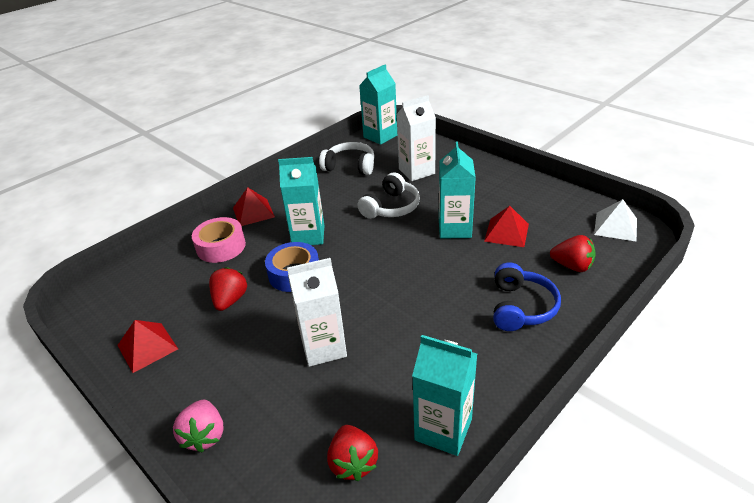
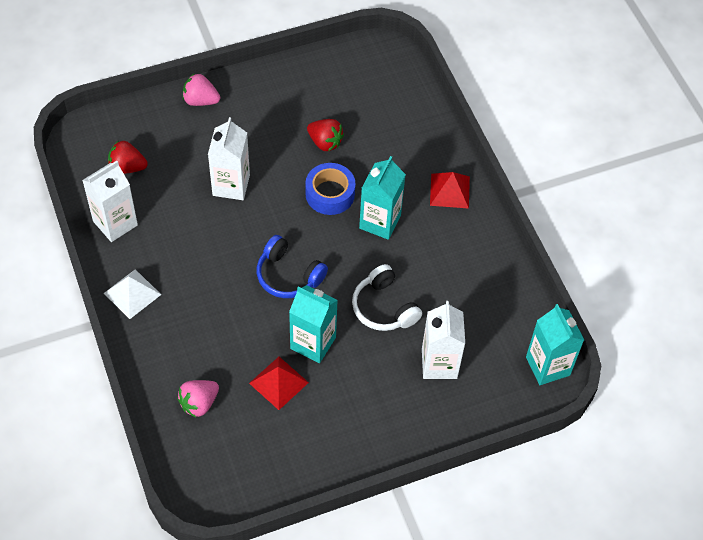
camera: 110 degrees right, 20 degrees up
red pyramid [117,320,178,373] -> none
pink tape [192,217,246,263] -> none
white headphones [319,142,375,175] -> none
turquoise carton [412,335,477,456] -> white carton [82,161,138,242]
blue headphones [493,263,561,331] -> blue headphones moved to [257,235,328,298]
red strawberry [550,235,596,272] -> pink strawberry [177,380,219,418]
white pyramid [594,199,637,242] -> white pyramid moved to [104,269,161,319]

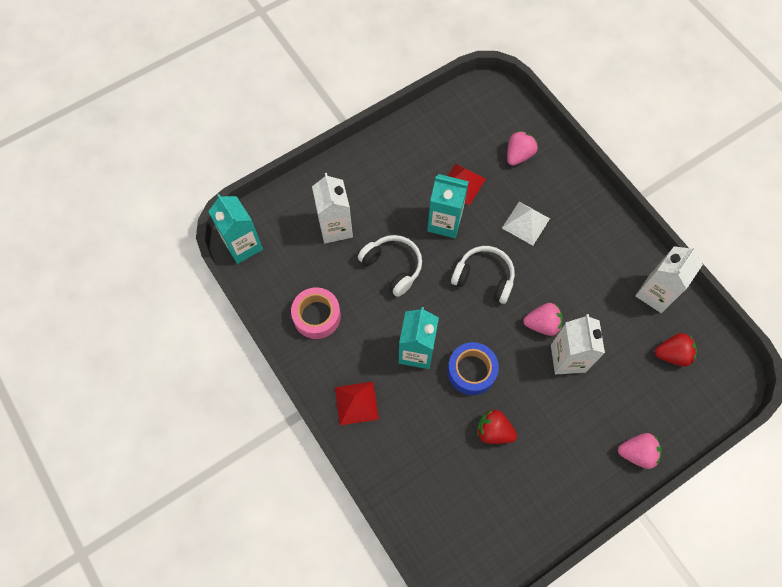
camera: 170 degrees right, 10 degrees up
white pyramid [104,269,161,319] -> white pyramid moved to [502,202,550,246]
blue headphones [257,235,328,298] -> white headphones [451,246,515,304]
none -> pink tape [291,287,341,339]
none -> pink strawberry [523,303,563,336]

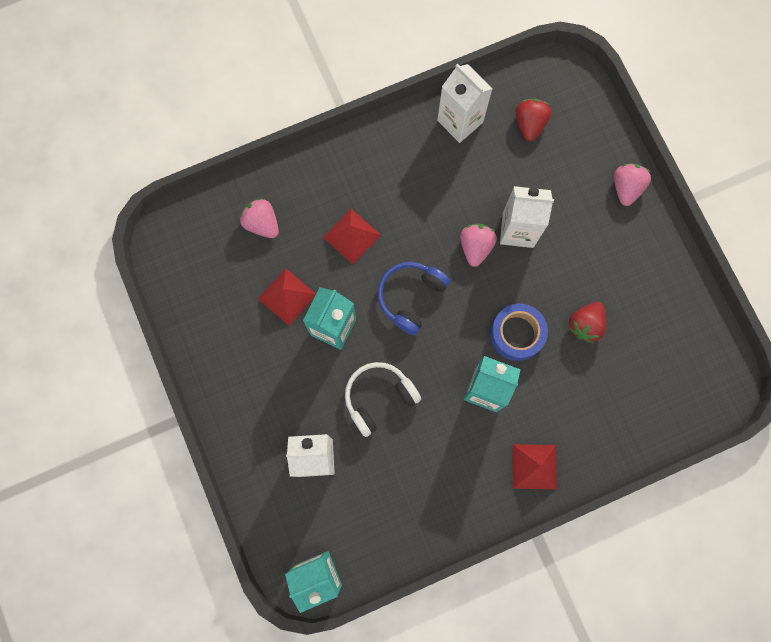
camera: 80 degrees left, 10 degrees up
pink tape [291,287,341,339] -> none
white headphones [451,246,515,304] -> blue headphones [377,262,450,335]
white pyramid [502,202,550,246] -> red pyramid [323,209,381,264]

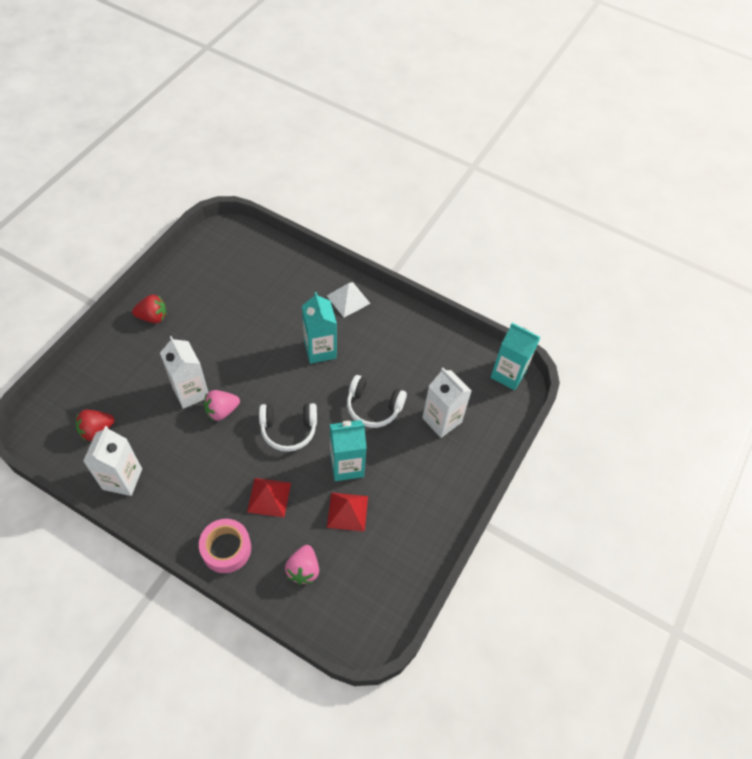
camera: 130 degrees left, 20 degrees down
blue headphones [377,262,450,335] -> white headphones [259,403,317,452]
blue tape [490,304,548,361] -> none
red pyramid [512,444,557,489] -> white pyramid [327,282,371,317]
red strawberry [568,302,606,343] -> red strawberry moved to [132,295,166,323]
pink strawberry [614,164,651,206] -> none
none -> pink tape [199,519,251,573]

